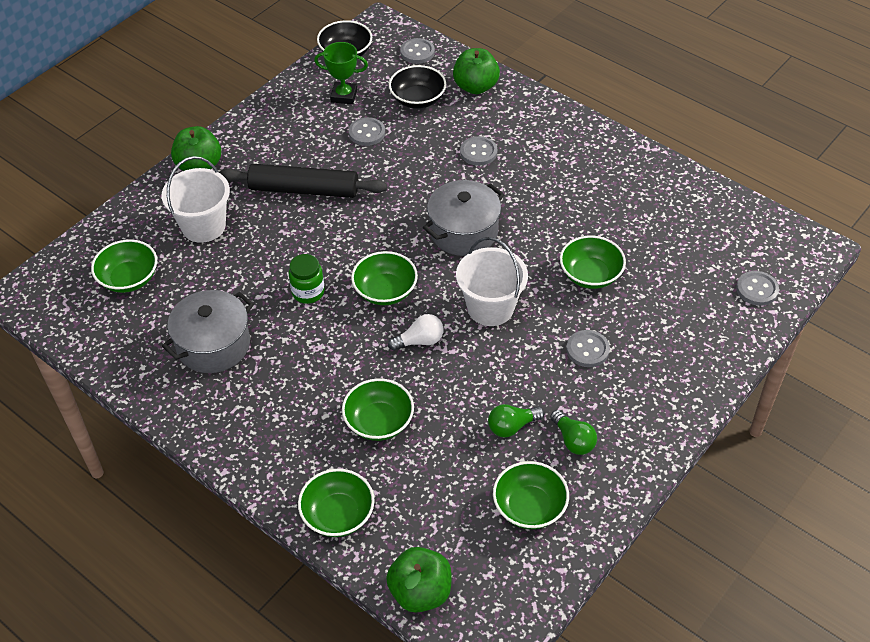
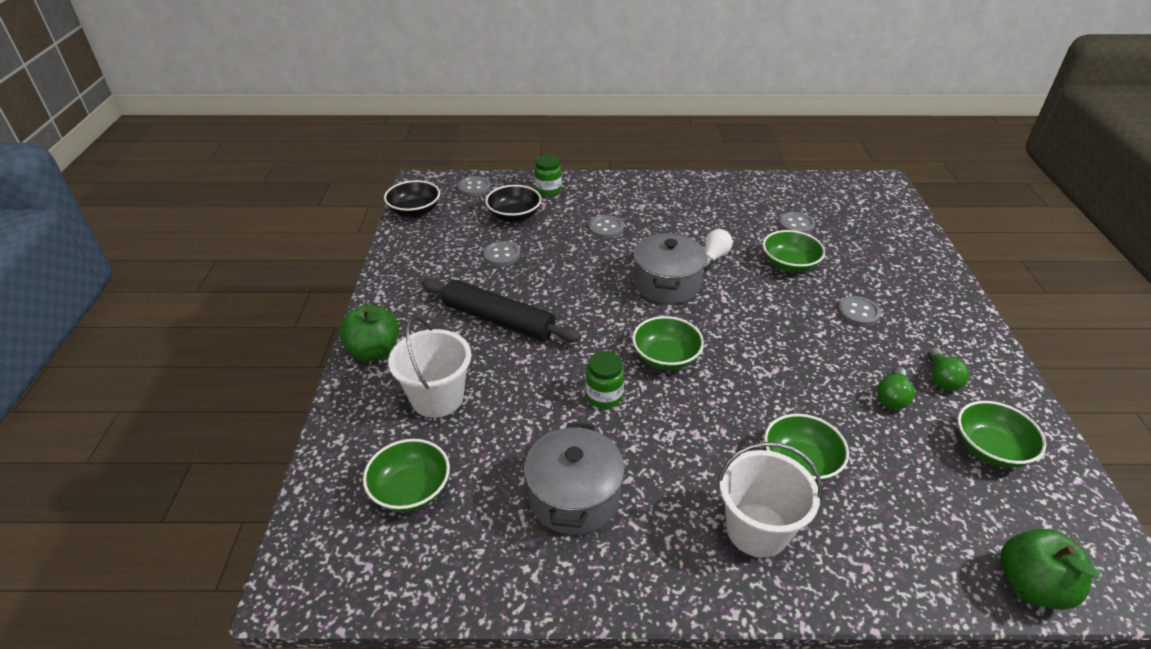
camera: 40 degrees left, 10 degrees down
black rolling pin [219,164,387,198] -> black rolling pin turned 60 degrees clockwise [421,279,581,343]
green bowl [298,469,375,537] -> none
green trophy [314,42,368,104] -> none
white light bulb [388,314,443,351] -> white light bulb moved to [704,229,733,270]
green apple [453,48,500,95] -> green jar [534,155,562,196]
white bucket [456,237,528,326] -> white bucket moved to [718,442,822,558]
green light bulb [550,410,597,455] -> green light bulb turned 75 degrees clockwise [928,348,969,391]
grey button [736,271,779,306] -> grey button moved to [778,212,815,234]

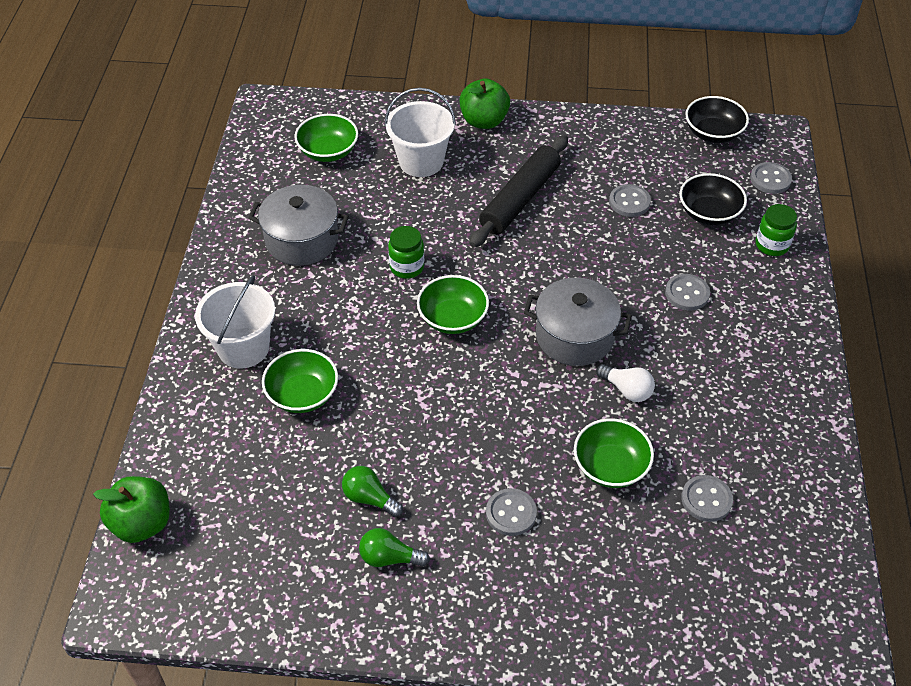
camera: 95 degrees right, 10 degrees up
green bowl [957,401,1046,468] -> none

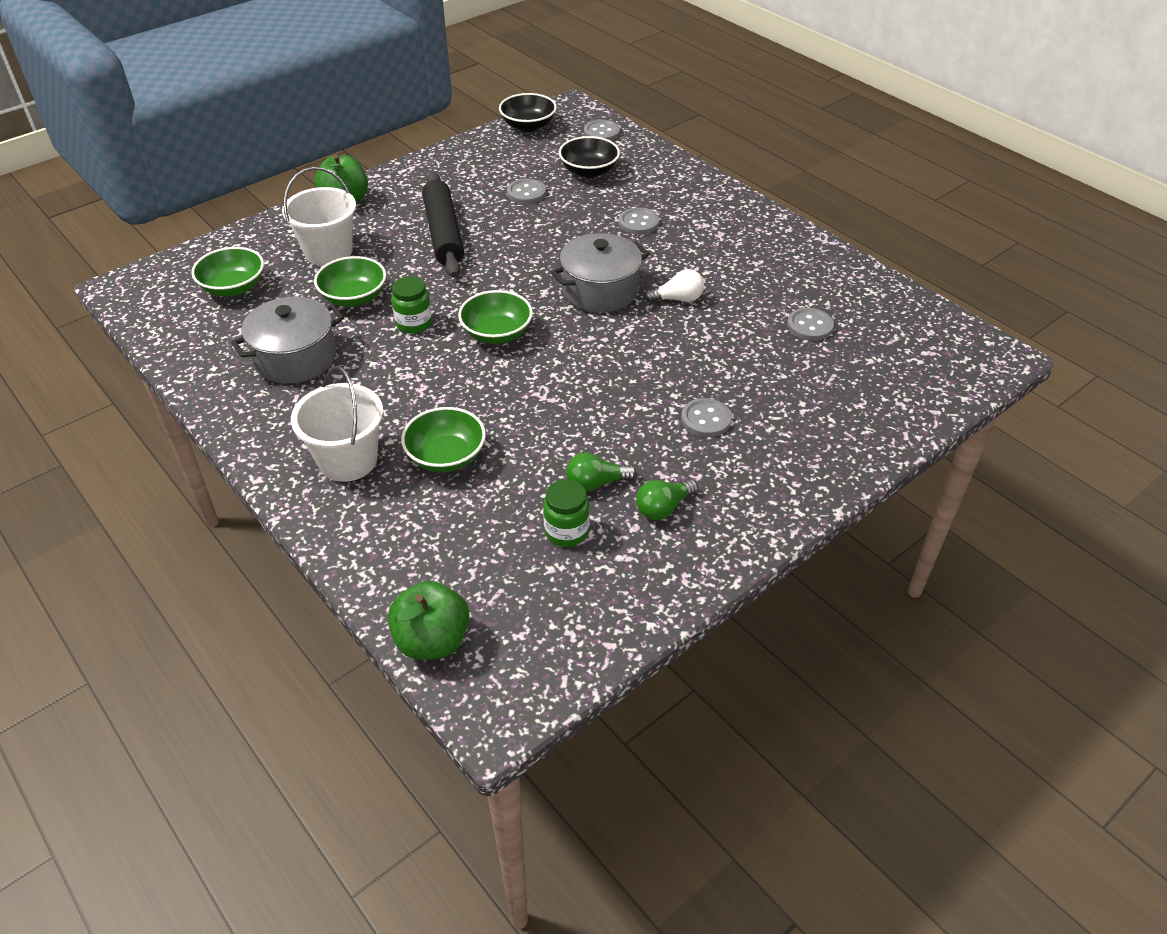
camera: 45 degrees left, 5 degrees down
green bowl [574,419,654,488] -> green bowl moved to [314,256,386,307]
green jar [756,204,797,256] -> green jar moved to [543,479,589,547]

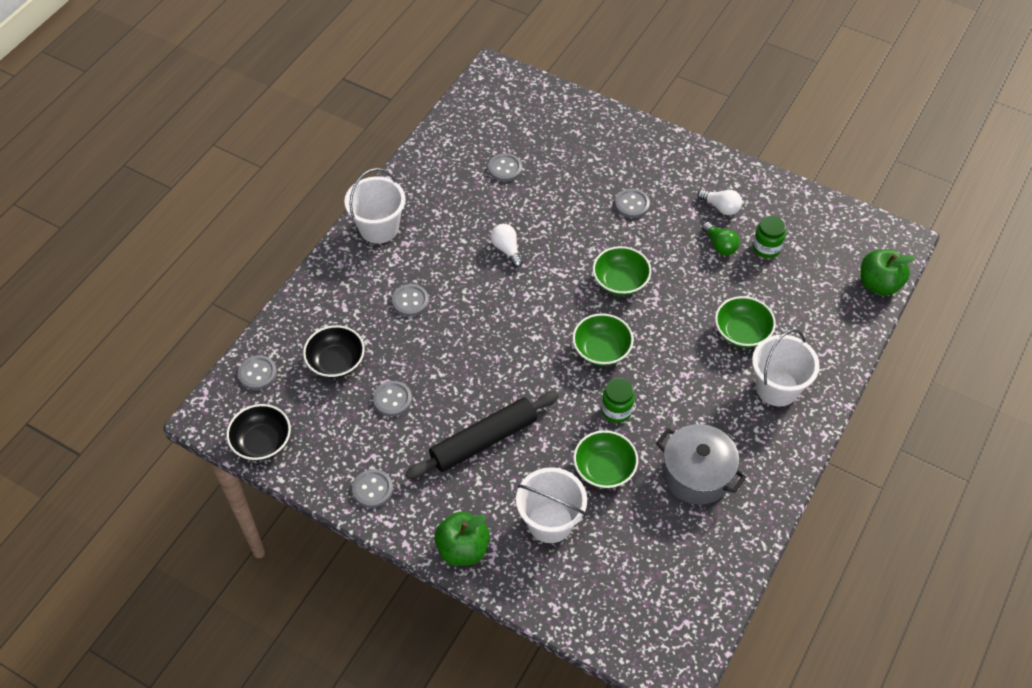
camera: 110 degrees left, 10 degrees up
green bowl [191,247,264,296] -> green bowl moved to [593,246,651,296]
grey pot [551,233,650,313] -> none
green light bulb [636,479,698,520] -> white light bulb [697,189,742,215]
none -> white bucket [344,168,406,244]
none -> grey button [352,469,393,508]

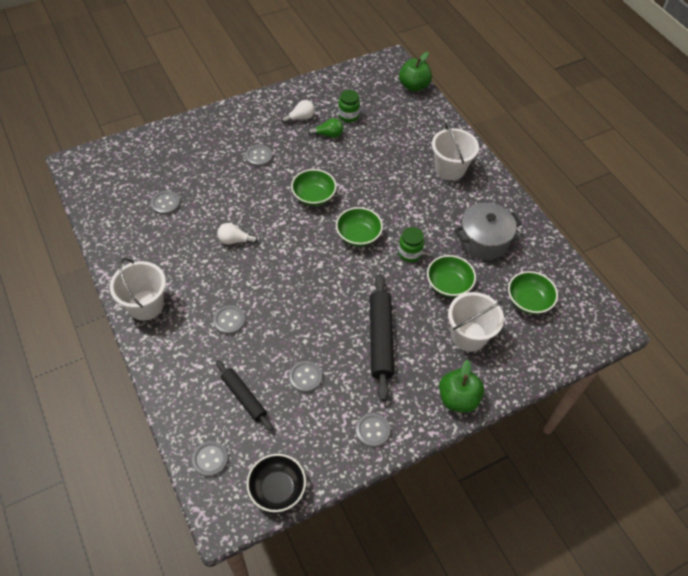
camera: 60 degrees left, 0 degrees up
black bowl [303,325,365,378] -> black rolling pin [216,360,273,431]
green bowl [715,296,776,348] -> green bowl moved to [508,271,558,314]

